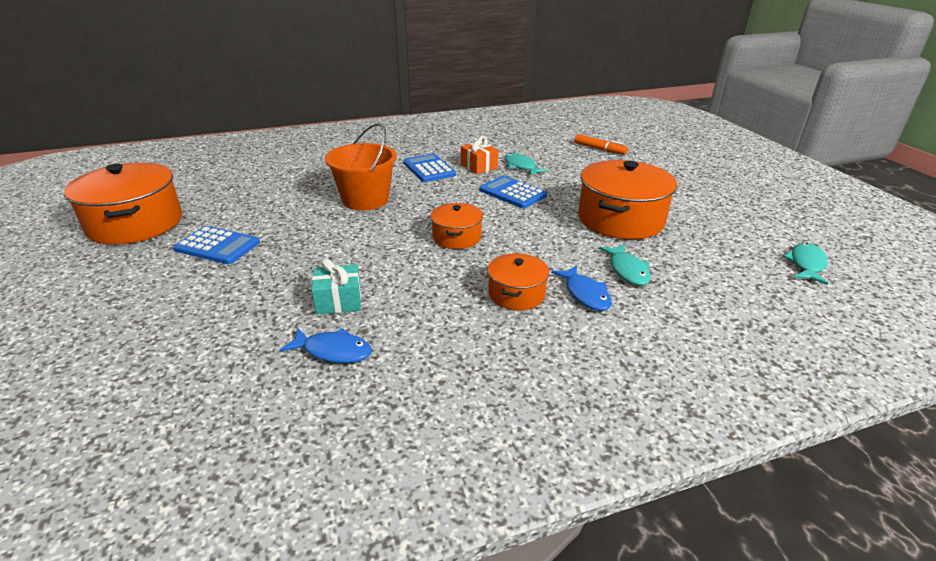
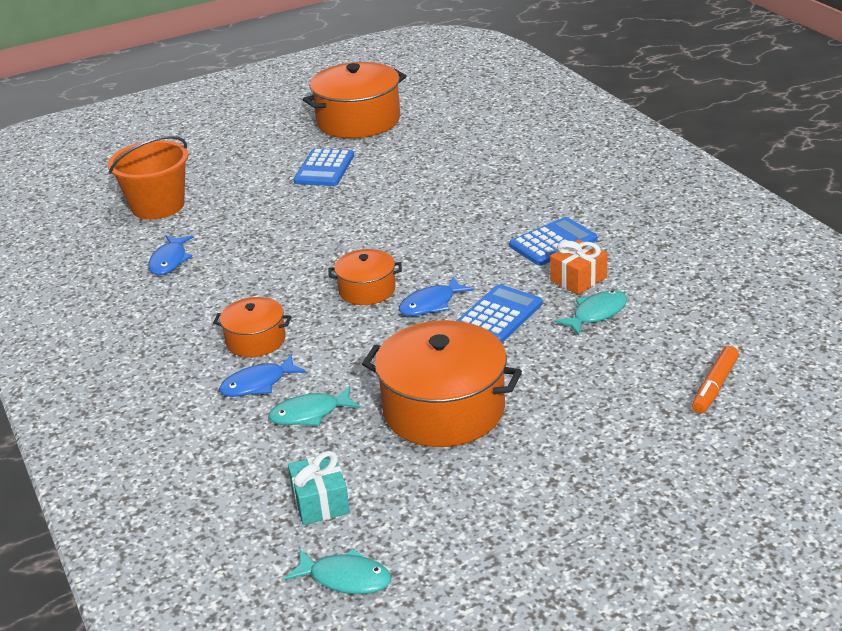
camera: 85 degrees right, 0 degrees up
turquoise gift [311,258,361,315] -> turquoise gift moved to [288,451,350,525]
orange bucket [325,123,397,211] -> orange bucket moved to [108,136,188,219]
none -> blue fish [399,276,474,316]

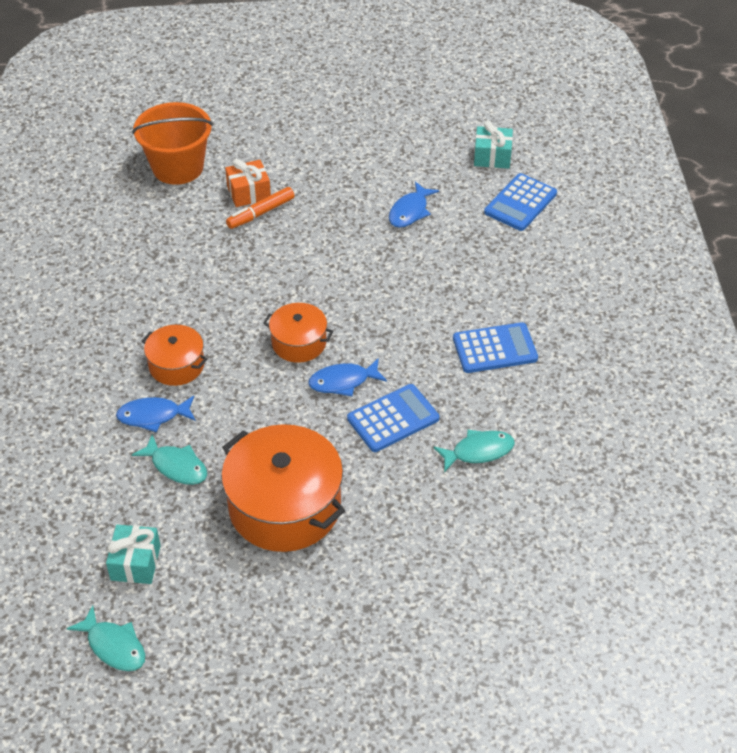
camera: 20 degrees right, 15 degrees up
blue fish [148,235,194,275] -> blue fish moved to [389,181,439,228]
turquoise fish [268,386,360,426] -> turquoise fish turned 150 degrees counterclockwise [132,434,207,485]
blue calculator [294,148,354,186] -> blue calculator moved to [484,173,557,231]
orange pot [303,62,406,138] -> none
orange gift [550,240,608,295] -> orange gift moved to [225,159,271,207]
orange marker [692,346,739,414] -> orange marker moved to [226,187,295,229]
none -> turquoise gift [474,121,513,169]

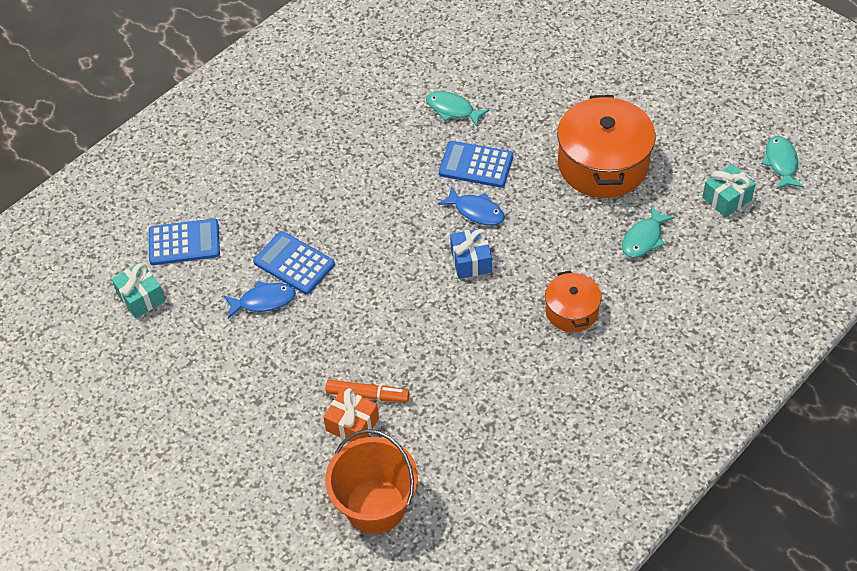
camera: 130 degrees left, 5 degrees up
blue fish [116,396,196,432] -> none
turquoise fish [132,434,207,485] -> turquoise fish turned 135 degrees counterclockwise [622,205,675,258]
orange pot [263,303,333,363] -> blue gift [450,228,492,279]
blue calculator [453,322,538,373] -> blue calculator moved to [253,231,335,294]

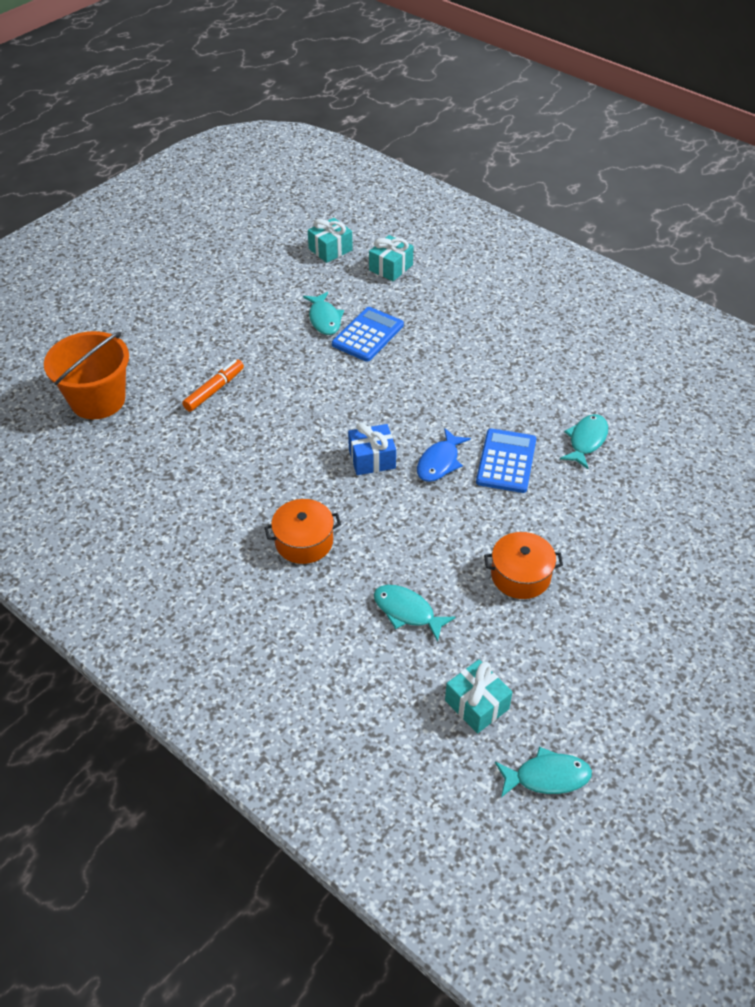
camera: 85 degrees right, 5 degrees down
blue calculator [149,218,220,265] -> turquoise gift [369,235,414,281]
blue fish [223,281,296,319] -> turquoise fish [303,292,344,335]
orange gift [323,388,379,442] -> none
orange marker [325,380,409,402] -> orange marker turned 150 degrees counterclockwise [182,360,244,412]
orange pot [557,95,655,198] -> orange pot [484,532,563,599], size x0.54

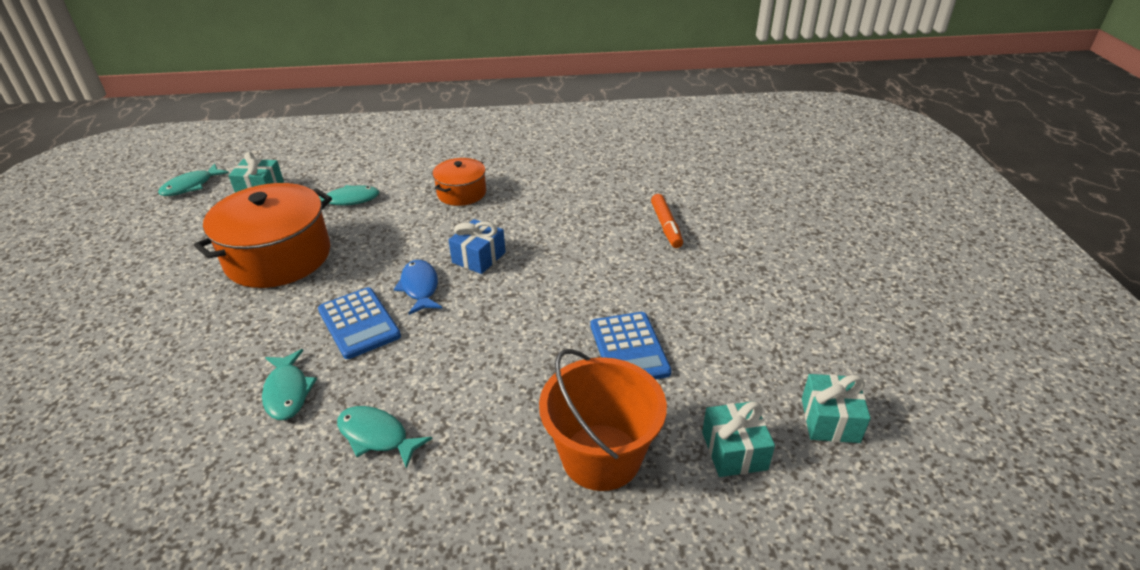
camera: 135 degrees right, 10 degrees down
orange bucket [44,331,129,419] -> orange bucket moved to [539,349,667,491]
turquoise fish [303,292,344,335] -> turquoise fish moved to [337,406,433,469]
orange pot [484,532,563,599] -> orange pot [194,183,332,288], size x1.85

